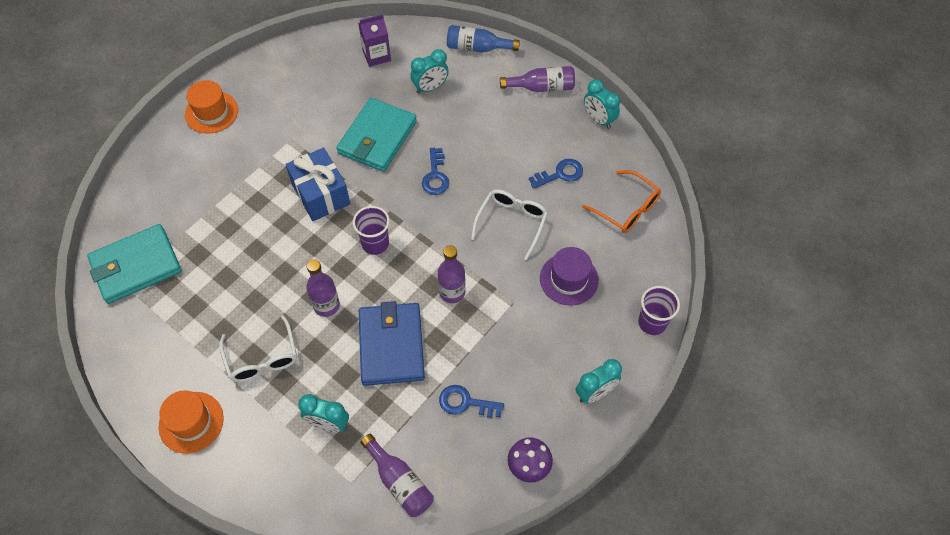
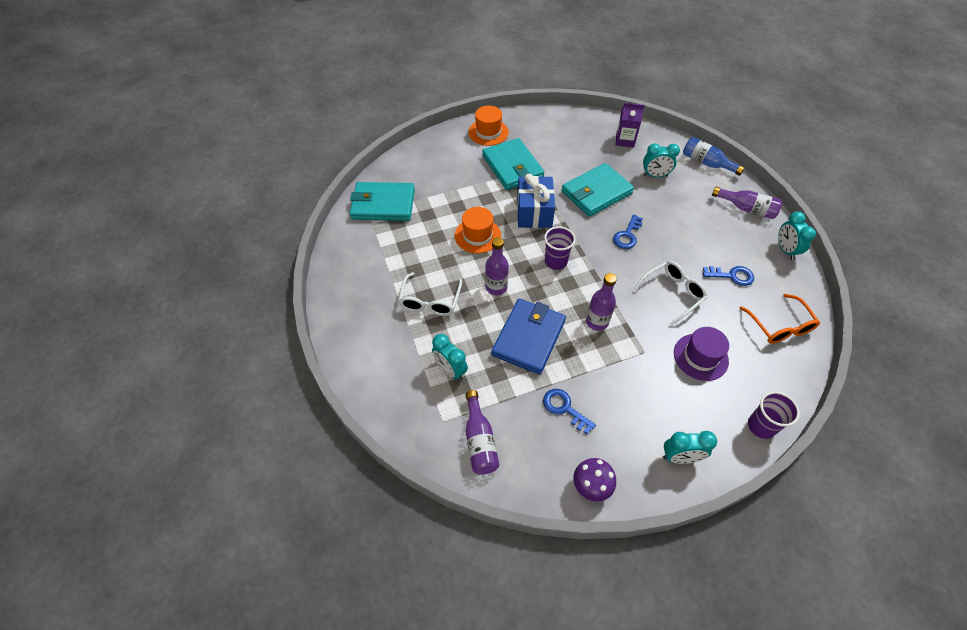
camera: 30 degrees right, 5 degrees down
orange hat [159,390,224,454] -> orange hat moved to [455,207,501,253]
none -> turquoise wallet [482,138,545,190]

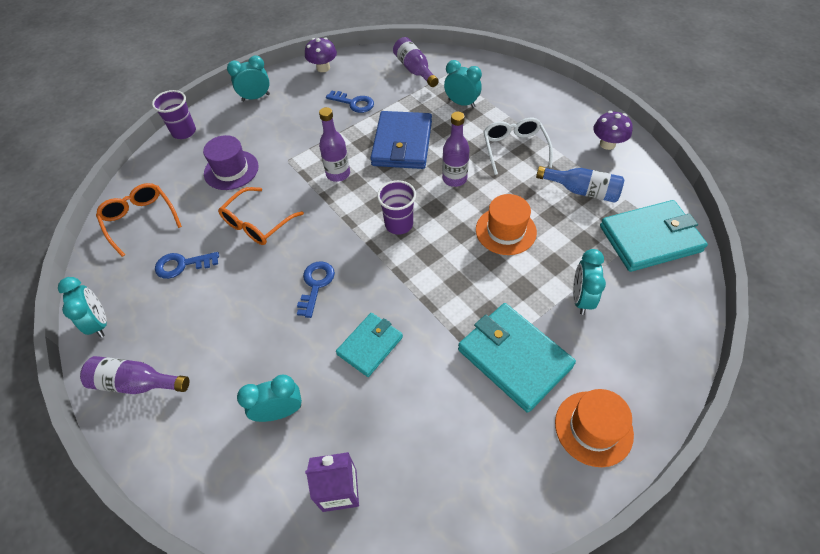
camera: 165 degrees right, 0 degrees up
blue gift [517,174,555,228] -> none
turquoise wallet [561,163,634,217] -> turquoise wallet [336,313,403,377], size x0.61
white glasses [633,261,708,326] -> orange glasses [218,187,304,245]
blue bottle [683,137,745,176] -> blue bottle moved to [536,166,624,203]
none -> turquoise clock [573,249,606,315]
none -> purple mushroom [594,111,633,150]

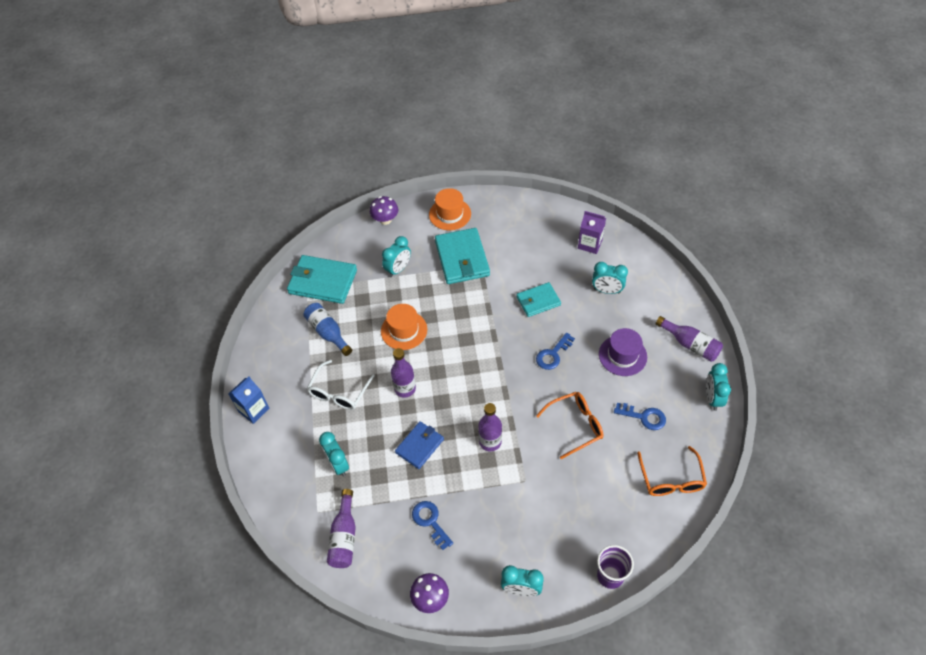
camera: 150 degrees left, 0 degrees up
purple hat [203,135,259,190] -> purple hat moved to [599,328,647,376]
blue wallet [371,111,432,169] -> blue wallet [395,421,444,469], size x0.61
purple cup [377,180,416,235] -> none
purple mushroom [594,111,633,150] -> purple mushroom moved to [370,196,398,225]
none -> blue carton [229,377,269,424]

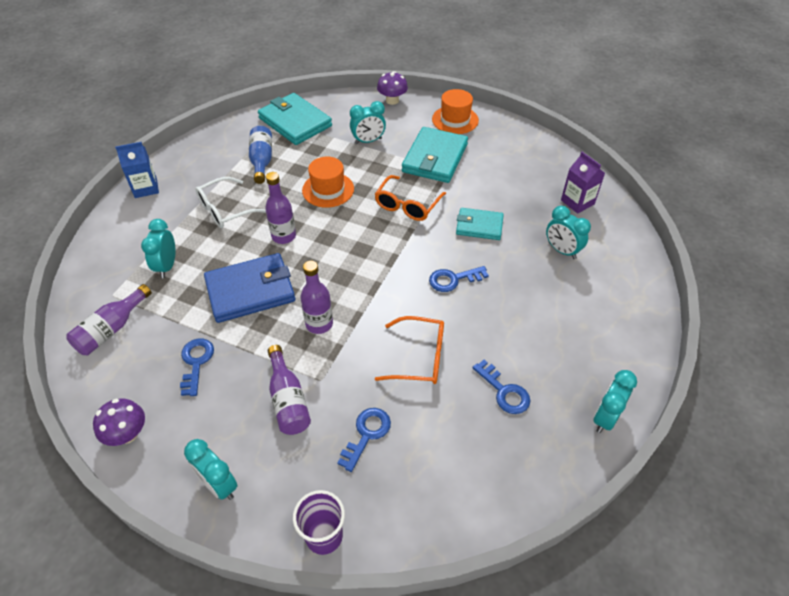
camera: 30 degrees right, 5 degrees down
blue wallet [395,421,444,469] -> blue wallet [204,253,295,323], size x1.64
purple hat [599,328,647,376] -> none
orange glasses [637,446,707,496] -> orange glasses moved to [374,175,446,221]
purple bottle [656,316,723,362] -> purple bottle moved to [268,345,311,435]
none -> blue key [338,408,391,472]

